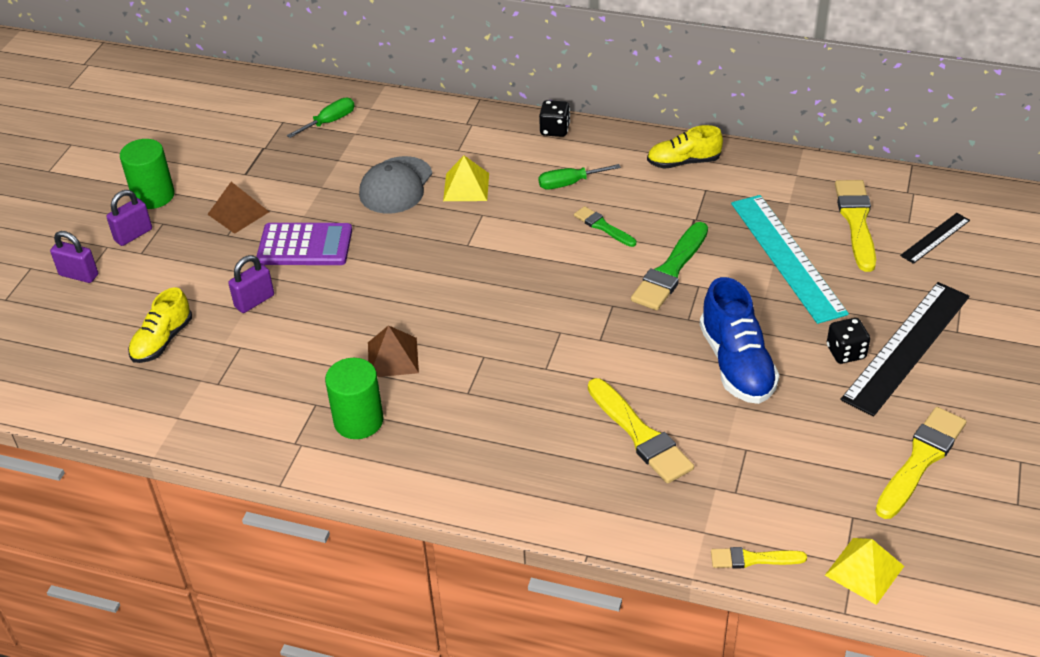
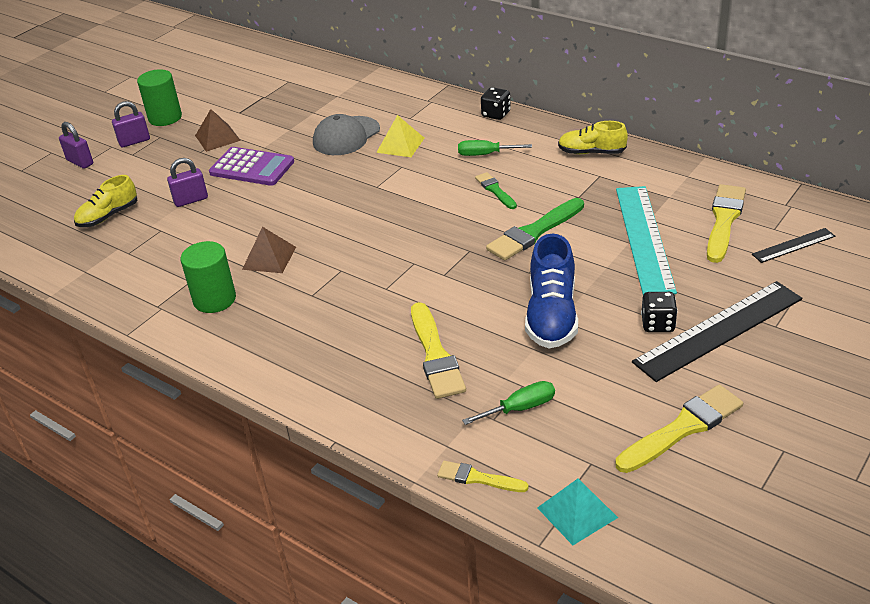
camera: 20 degrees right, 5 degrees down
green screwdriver [287,98,355,138] -> green screwdriver moved to [462,381,555,425]
yellow pyramid [825,538,904,605] -> turquoise pyramid [537,478,618,545]

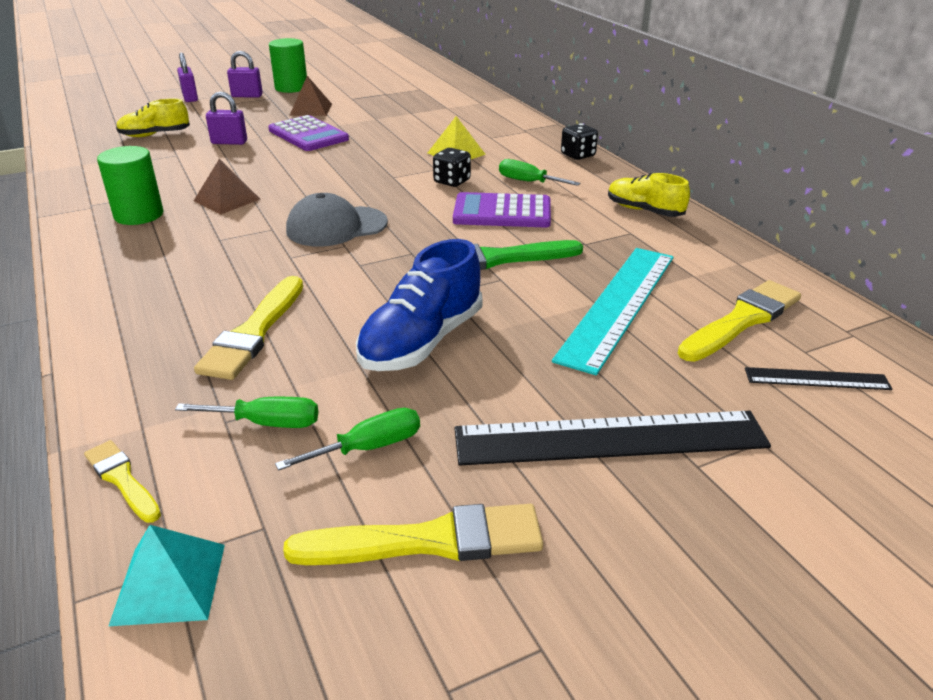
camera: 25 degrees right, 5 degrees down
grey cap [313,114,380,155] -> grey cap moved to [286,193,388,247]
green brush [475,172,517,209] -> purple calculator [453,192,551,227]
black dice [641,292,678,332] -> black dice moved to [433,148,471,187]
none -> green screwdriver [275,408,420,471]

